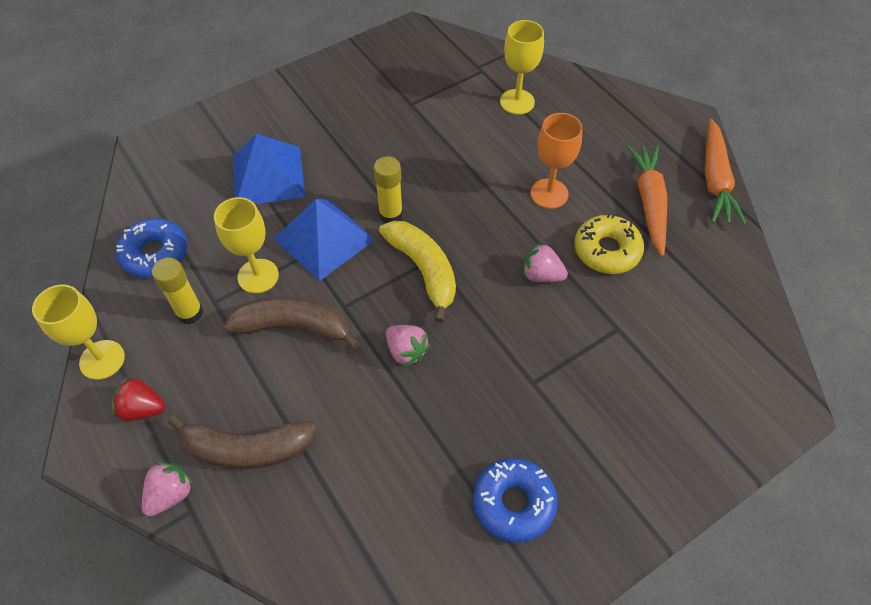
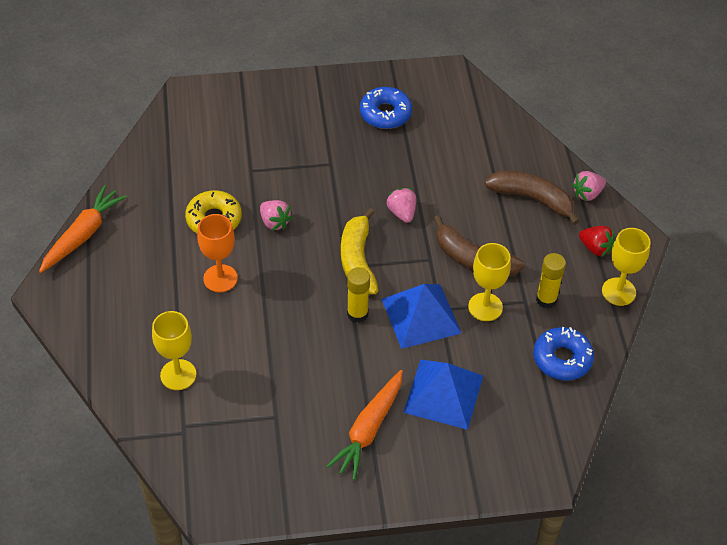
camera: 155 degrees left, 5 degrees down
orange carrot [627,145,667,256] -> orange carrot moved to [326,370,403,480]

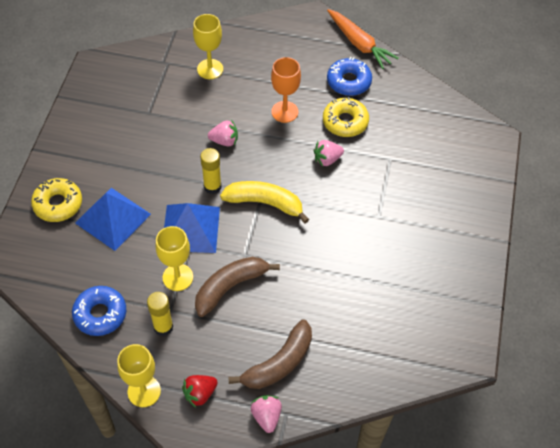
camera: 110 degrees right, 5 degrees up
orange carrot [326,370,403,480] -> none
blue donut [360,87,412,129] -> blue donut moved to [327,57,372,96]
pink strawberry [386,188,416,223] -> pink strawberry moved to [208,120,238,147]
none -> yellow donut [31,178,82,222]

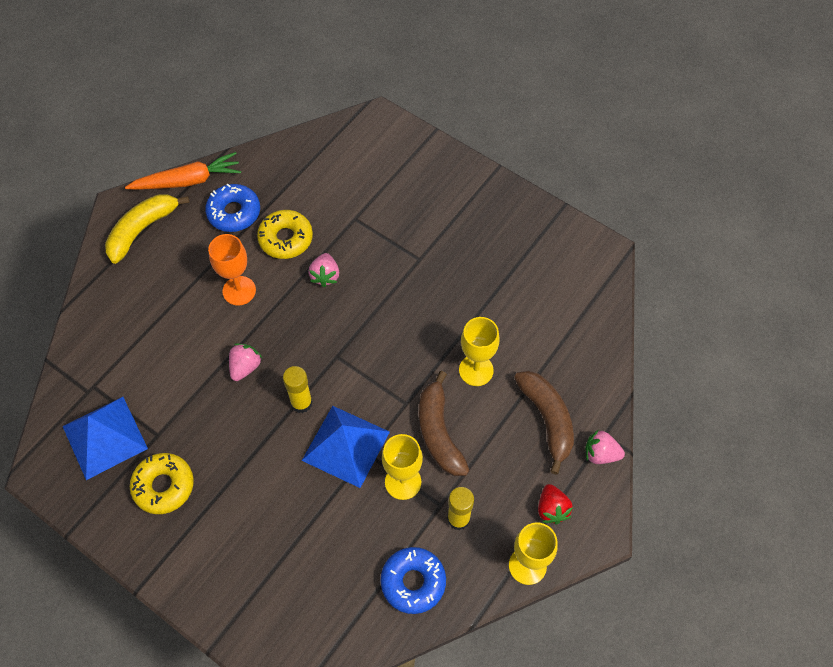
camera: 65 degrees left, 5 degrees up
yellow donut [31,178,82,222] -> yellow donut moved to [130,453,194,514]
blue pyramid [75,188,151,251] -> blue pyramid moved to [63,397,148,480]
yellow goblet [193,14,223,79] -> yellow goblet moved to [459,317,500,386]
yellow banana [220,181,309,224] -> yellow banana moved to [105,194,190,264]

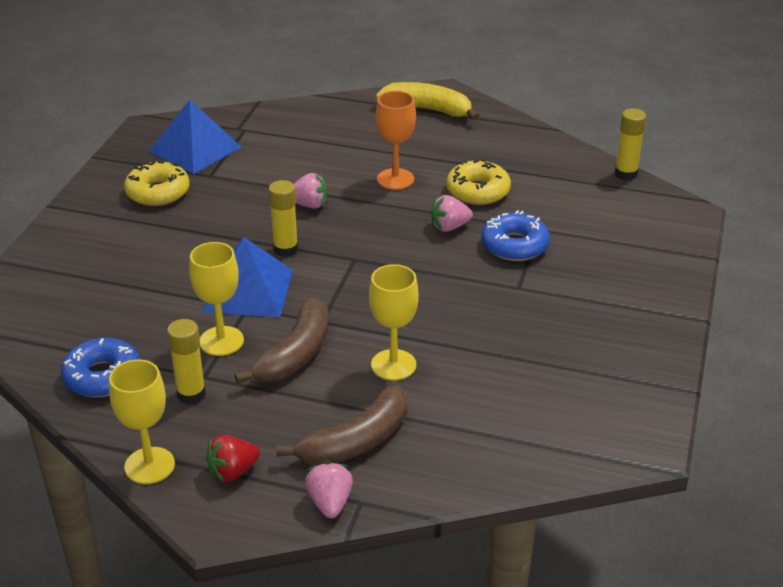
camera: 70 degrees right, 25 degrees down
orange carrot [125,152,241,190] -> none
blue donut [205,184,260,232] -> blue donut moved to [481,210,550,261]
brown banana [419,371,469,476] -> brown banana turned 150 degrees clockwise [234,298,328,384]
none -> yellow glue stick [615,109,647,180]

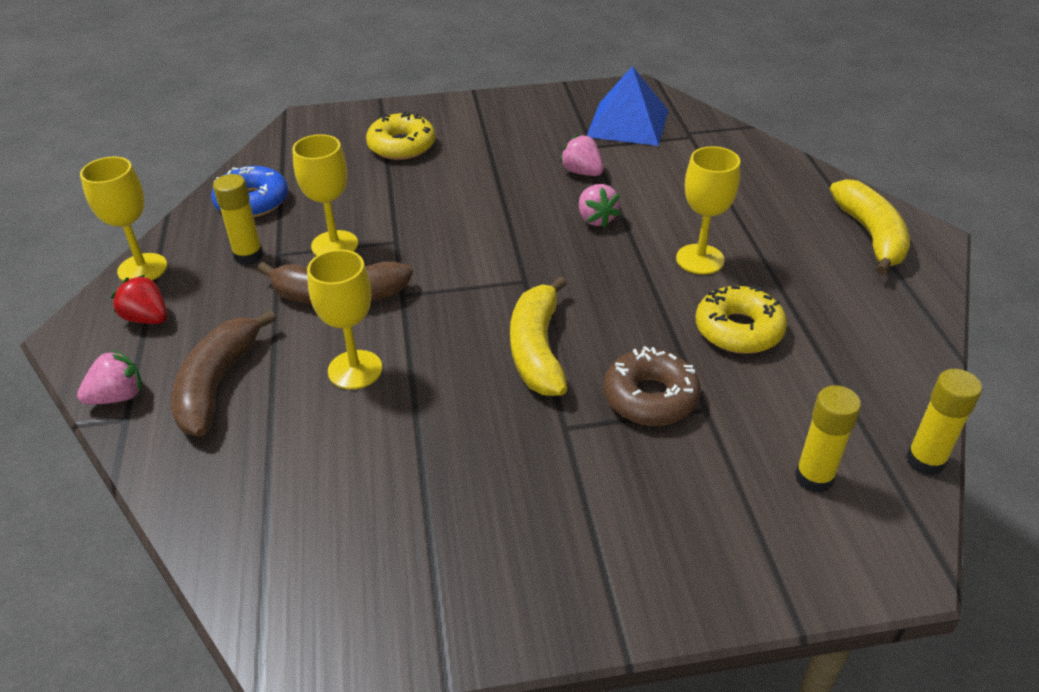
camera: 65 degrees right, 5 degrees up
yellow donut [124,161,190,206] -> yellow donut moved to [366,111,436,160]
blue pyramid [202,237,293,317] -> none
yellow glue stick [269,180,298,257] -> yellow glue stick moved to [795,385,861,493]
brown banana [276,385,407,465] -> brown banana turned 75 degrees clockwise [171,310,276,436]
orange goblet [376,91,416,190] -> yellow goblet [676,146,740,275]
pink strawberry [430,195,473,232] -> pink strawberry moved to [560,134,604,176]
blue donut [481,210,550,261] -> brown donut [603,346,701,426]
none -> yellow banana [510,276,567,396]

